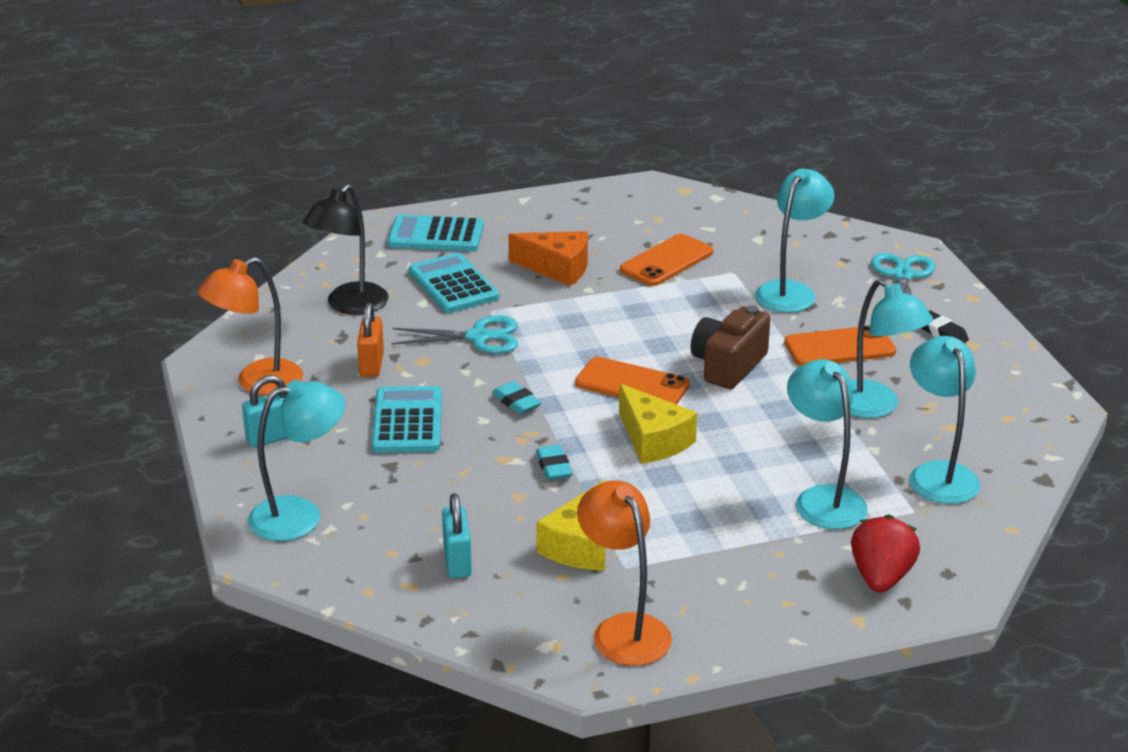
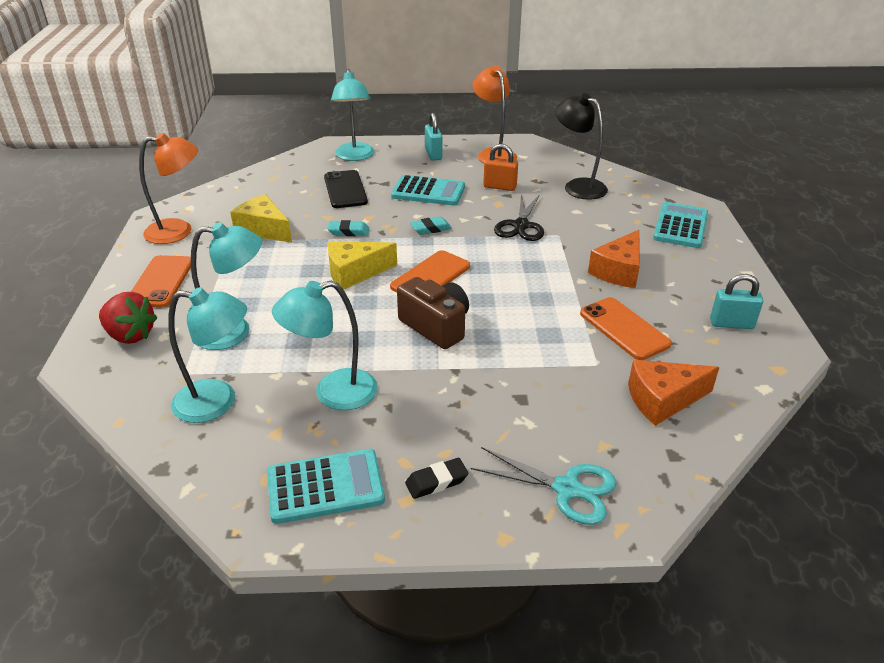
camera: 105 degrees right, 5 degrees up
turquoise scissors [391,316,518,354] -> black scissors [494,194,544,241]
turquoise calculator [409,253,499,313] -> turquoise calculator moved to [267,449,385,524]
turquoise padlock [442,493,472,578] -> turquoise padlock moved to [710,274,763,329]
turquoise lamp [755,168,834,312] -> none
orange phone [784,325,896,366] -> orange phone moved to [131,255,191,308]
none -> black phone [324,170,368,208]
none -> orange cheese [628,360,719,426]

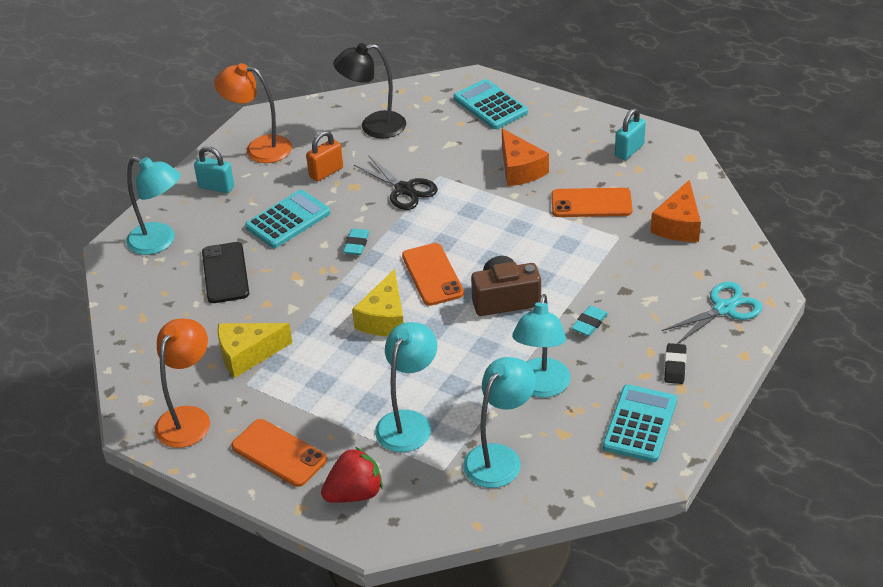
camera: 55 degrees left, 5 degrees up
black phone [324,170,368,208] -> black phone turned 60 degrees clockwise [202,242,249,303]
turquoise eraser [328,220,369,236] -> turquoise eraser moved to [572,305,608,336]

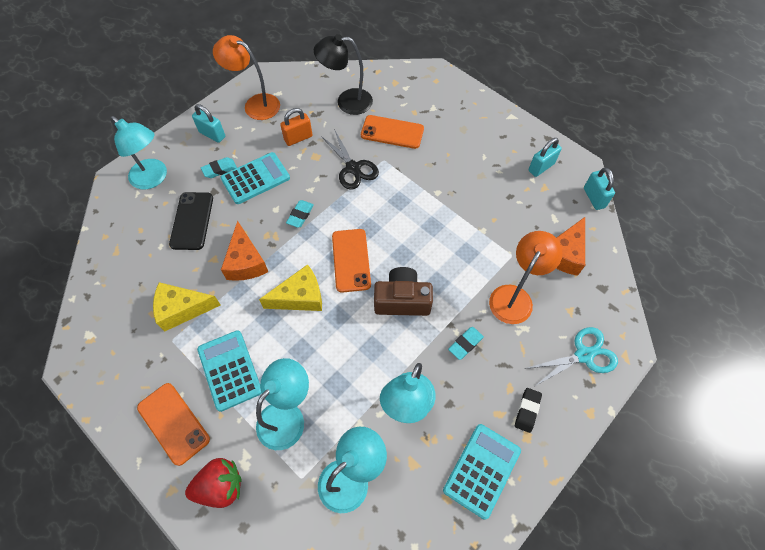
camera: 10 degrees right, 20 degrees up
orange lamp [155,319,210,448] -> orange lamp moved to [489,231,563,324]
yellow cheese [352,269,404,336] -> yellow cheese turned 135 degrees counterclockwise [259,264,322,311]
turquoise calculator [454,79,528,129] -> turquoise calculator moved to [197,330,261,412]
orange cheese [502,128,549,186] -> orange cheese moved to [221,221,268,281]
orange phone [551,188,633,217] -> orange phone moved to [361,115,424,149]
none -> turquoise eraser [201,157,237,178]
none -> turquoise padlock [584,168,615,210]

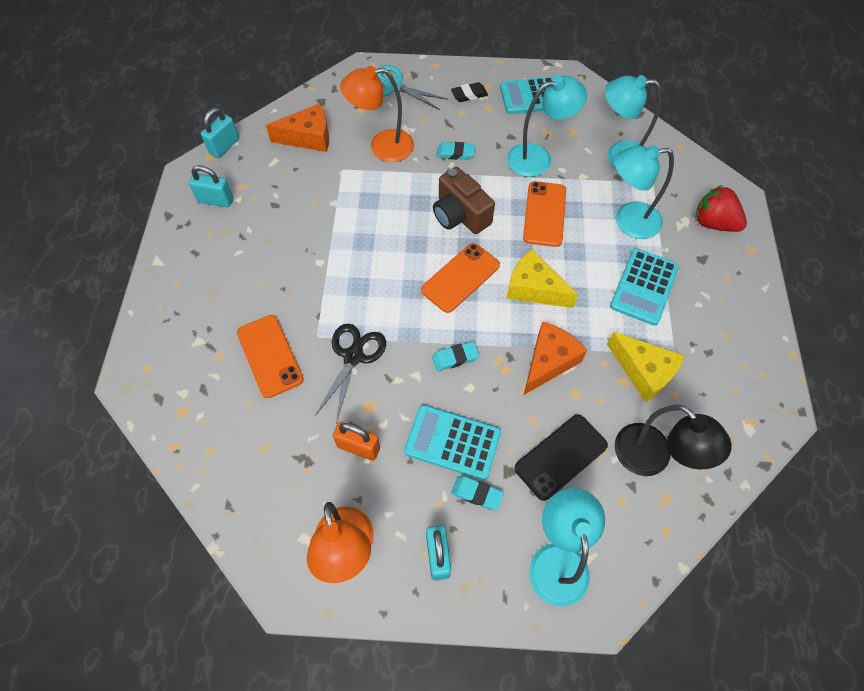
camera: 130 degrees left, 0 degrees up
orange phone [137,383,210,466] -> orange phone moved to [523,181,566,247]
black lamp [314,34,373,115] -> black lamp moved to [615,405,732,476]

